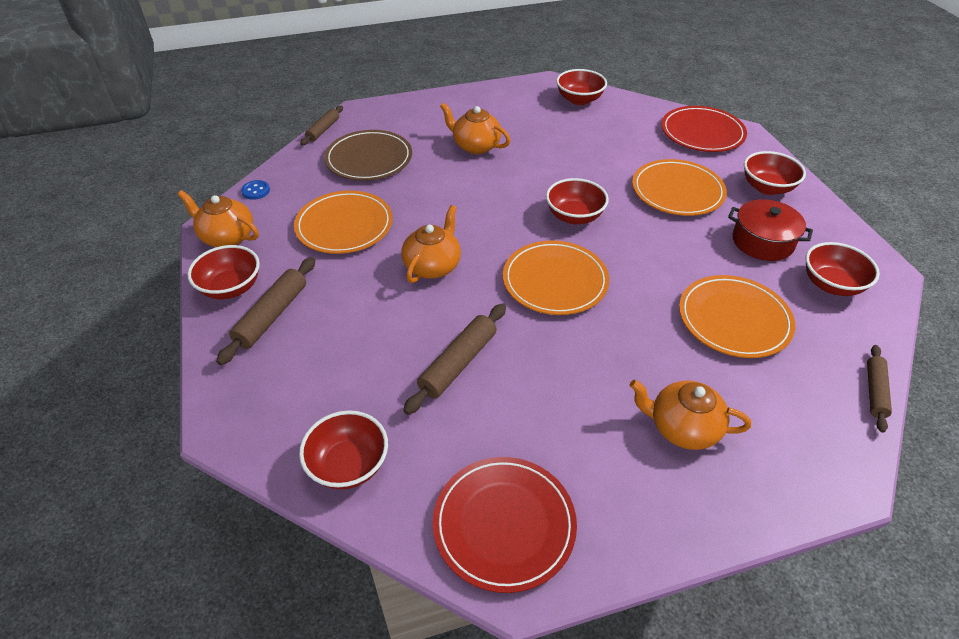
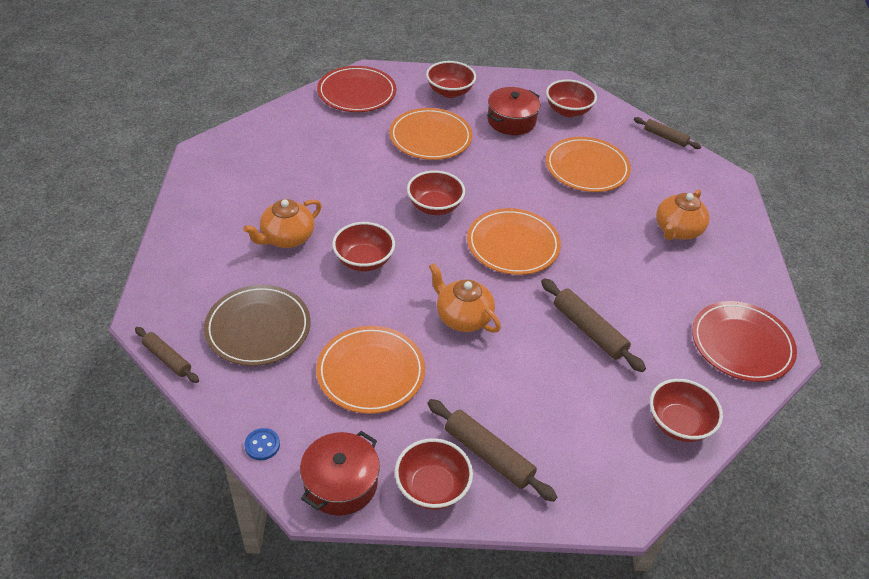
camera: 75 degrees left, 0 degrees up
orange teapot [178,190,259,247] -> red pot [300,431,380,516]
red bowl [556,69,607,105] -> red bowl moved to [332,222,395,271]

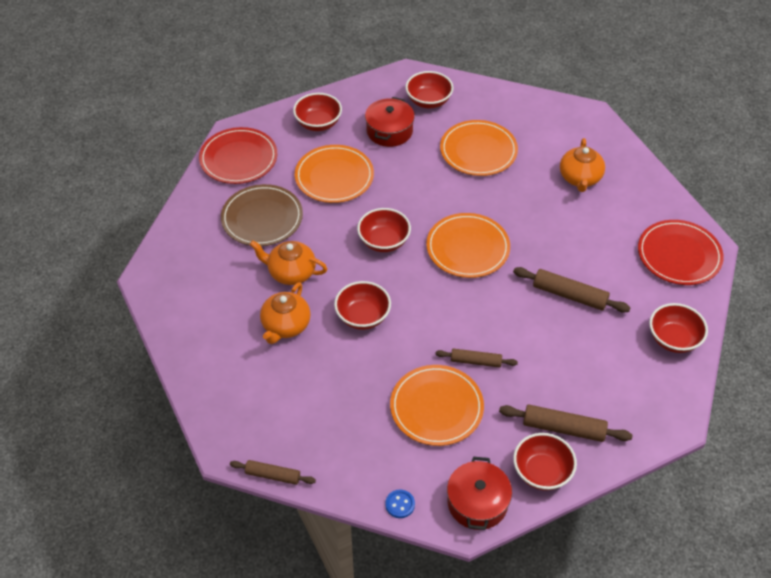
camera: 25 degrees left, 5 degrees up
brown plate [204,285,310,366] -> brown plate moved to [221,184,303,246]
orange teapot [429,263,501,333] -> orange teapot moved to [250,240,327,285]
brown rolling pin [634,117,702,149] -> brown rolling pin moved to [435,348,518,368]

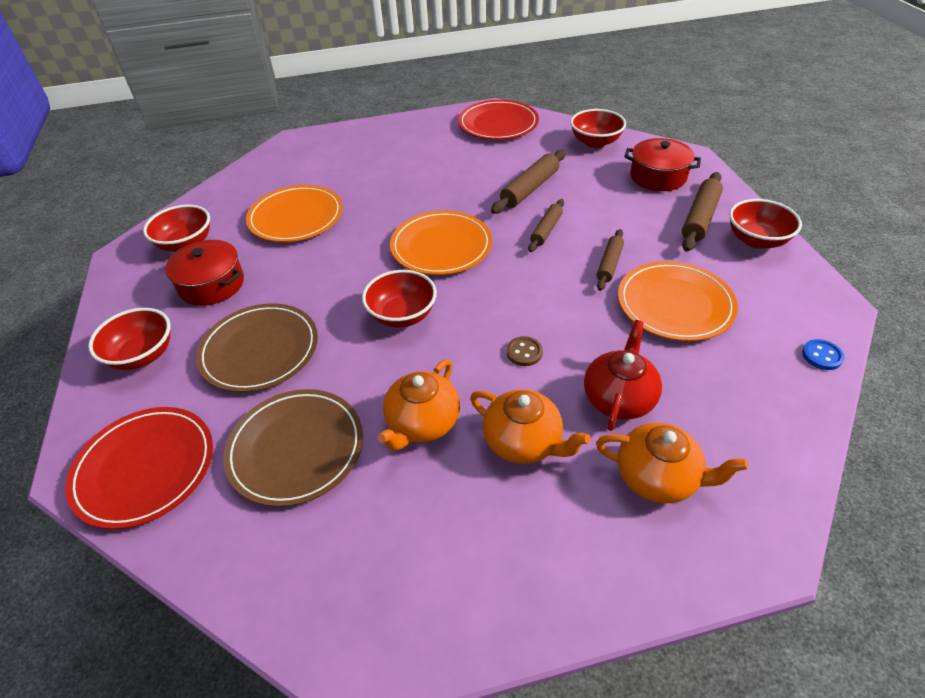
camera: 75 degrees left, 5 degrees down
brown rolling pin [230,460,316,485] -> brown rolling pin moved to [528,199,564,252]
orange plate [295,145,374,203] -> brown plate [196,303,318,392]
red bowl [334,281,391,330] -> brown button [507,336,543,366]
red pot [447,456,512,530] -> red pot moved to [624,138,701,191]
orange teapot [560,138,605,192] -> orange teapot moved to [596,423,748,503]
none -> red teapot [584,320,662,431]

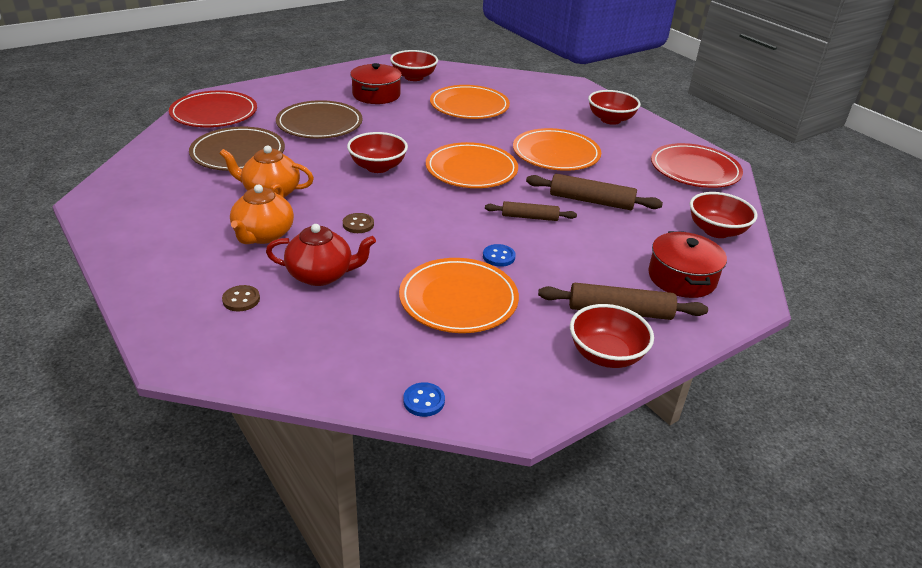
camera: 65 degrees right, 10 degrees down
red bowl [88,308,171,370] -> red bowl moved to [588,90,641,125]
brown rolling pin [596,229,624,291] -> blue button [483,244,516,267]
orange teapot [596,423,748,503] -> brown button [222,285,260,311]
none -> orange plate [513,128,601,171]

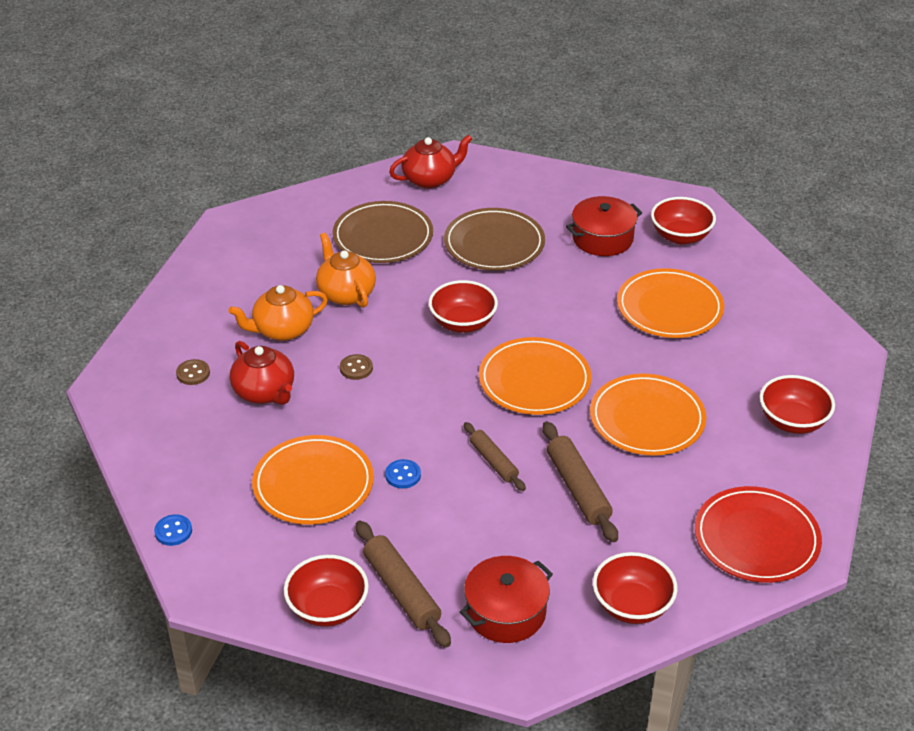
camera: 55 degrees right, 5 degrees up
red plate [169,90,257,127] -> red teapot [389,135,472,189]

